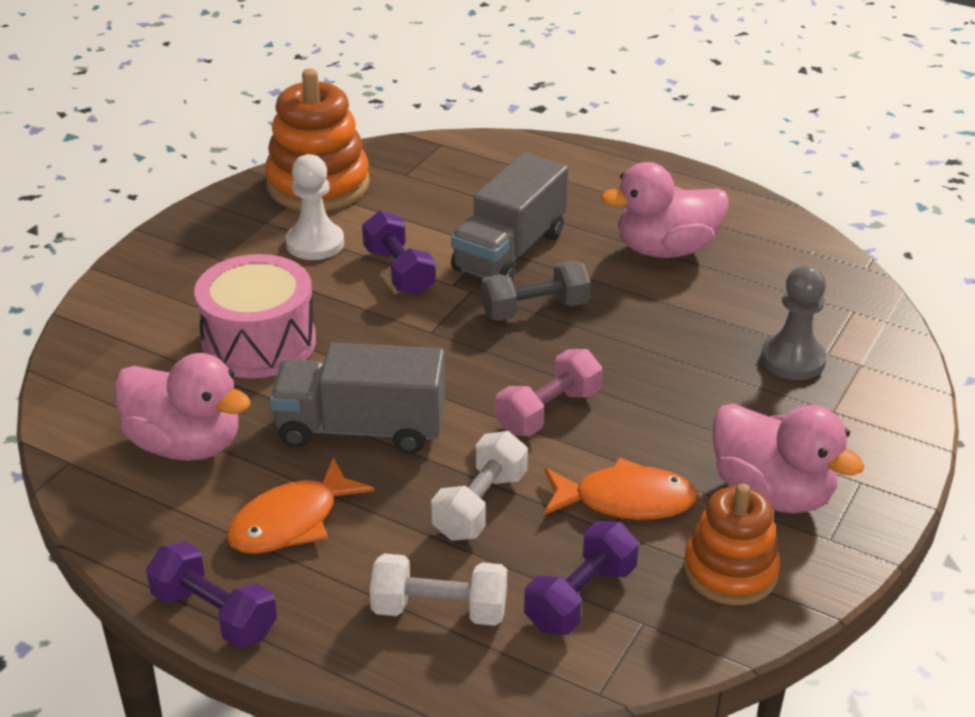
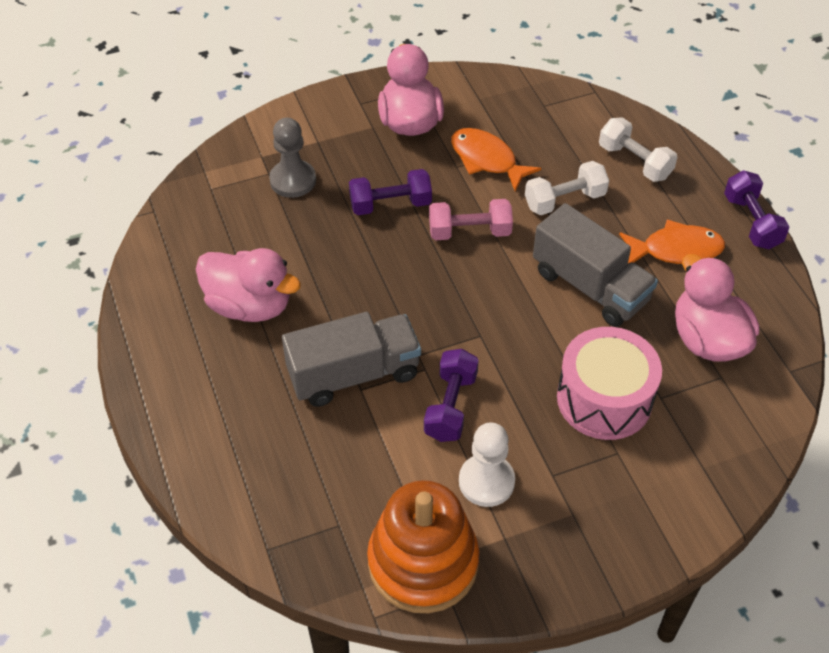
camera: 140 degrees left, 15 degrees up
grey dumbbell [481,261,590,321] -> none
purple dumbbell [524,521,639,635] -> purple dumbbell moved to [349,169,432,215]
orange stacking toy [683,483,780,605] -> none

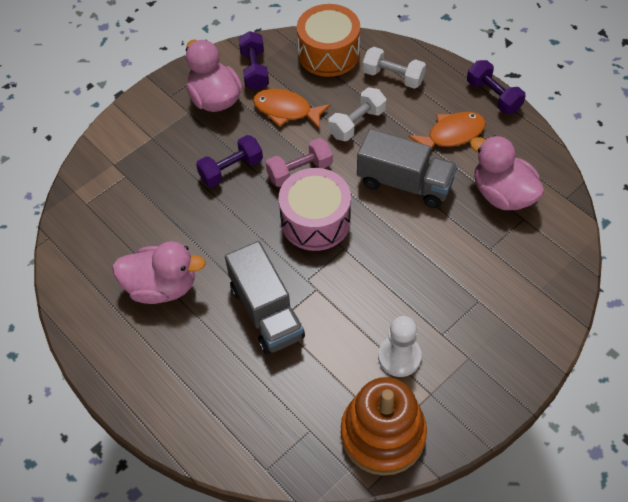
camera: 20 degrees left, 5 degrees up
grey pawn [269,118,316,198] -> none
grey truck [282,312,421,407] -> grey truck turned 105 degrees clockwise [225,241,305,354]
purple dumbbell [424,349,479,442] -> purple dumbbell moved to [238,31,269,90]
pink drum [557,327,662,440] -> pink drum moved to [279,168,351,251]
none -> orange drum [297,4,360,77]

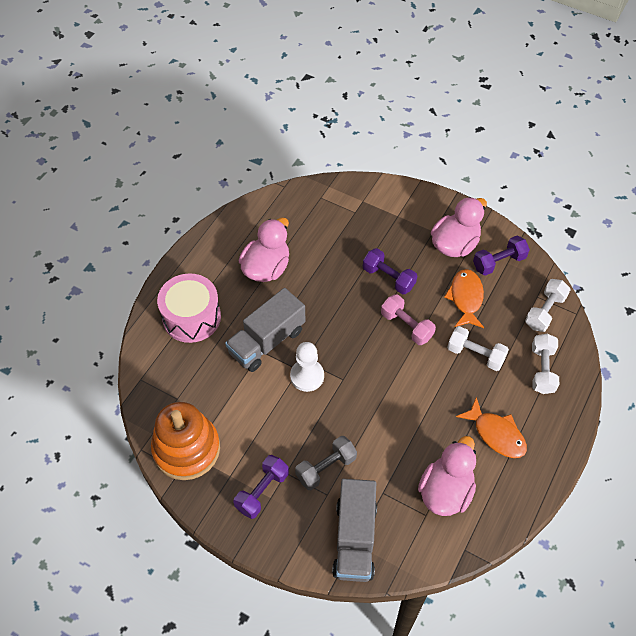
camera: 70 degrees right, 0 degrees up
pink duck [112,241,206,304] -> pink duck turned 135 degrees counterclockwise [239,218,289,282]
pink drum [279,168,351,251] -> pink drum moved to [157,273,221,343]
orange drum [297,4,360,77] -> white dumbbell [525,279,571,332]
grey truck [357,129,457,208] -> grey truck moved to [332,479,377,582]
white pawn [378,316,422,377] -> white pawn moved to [290,342,324,392]
purple dumbbell [467,60,526,114] -> purple dumbbell moved to [234,455,289,519]
none -> grey dumbbell [295,436,357,490]

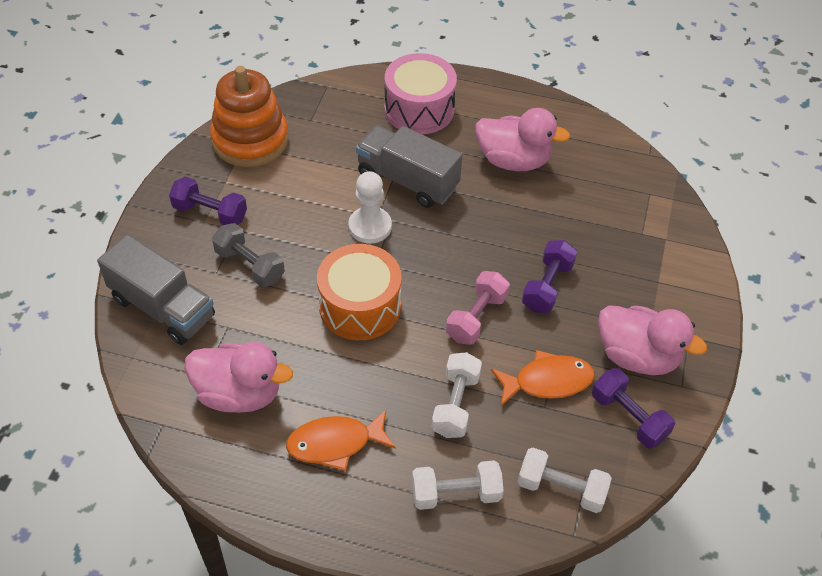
camera: 75 degrees right, 5 degrees down
grey truck [332,479,377,582] -> grey truck turned 135 degrees counterclockwise [97,234,215,345]
orange fish [456,397,527,458] -> orange fish turned 45 degrees clockwise [286,410,396,471]
none -> orange drum [317,244,402,341]

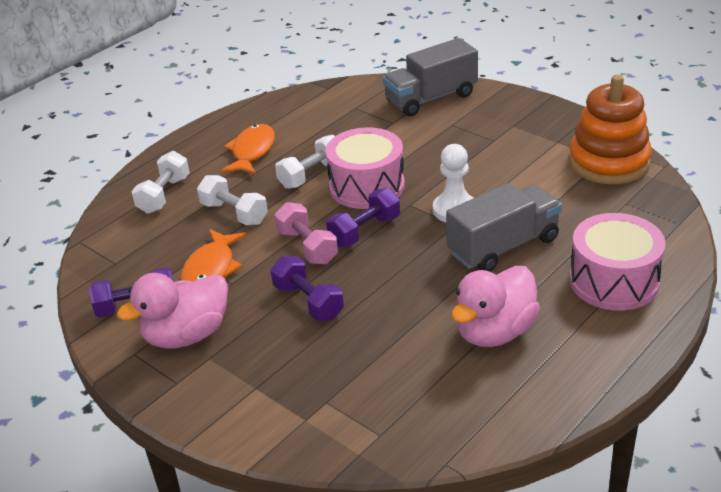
camera: 120 degrees right, 15 degrees down
purple dumbbell [169,177,247,225] -> purple dumbbell moved to [326,188,400,247]
pink duck [184,342,293,413] -> none
grey dumbbell [212,223,285,287] -> none
orange drum [317,244,402,341] -> pink drum [326,127,405,209]
white dumbbell [518,448,612,513] -> white dumbbell moved to [275,135,335,189]

